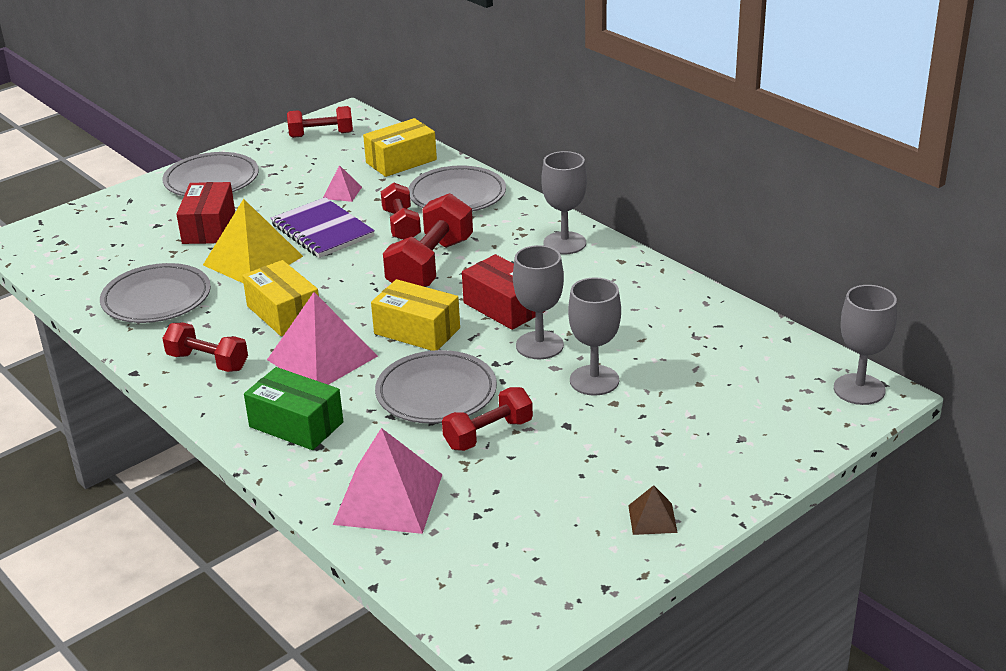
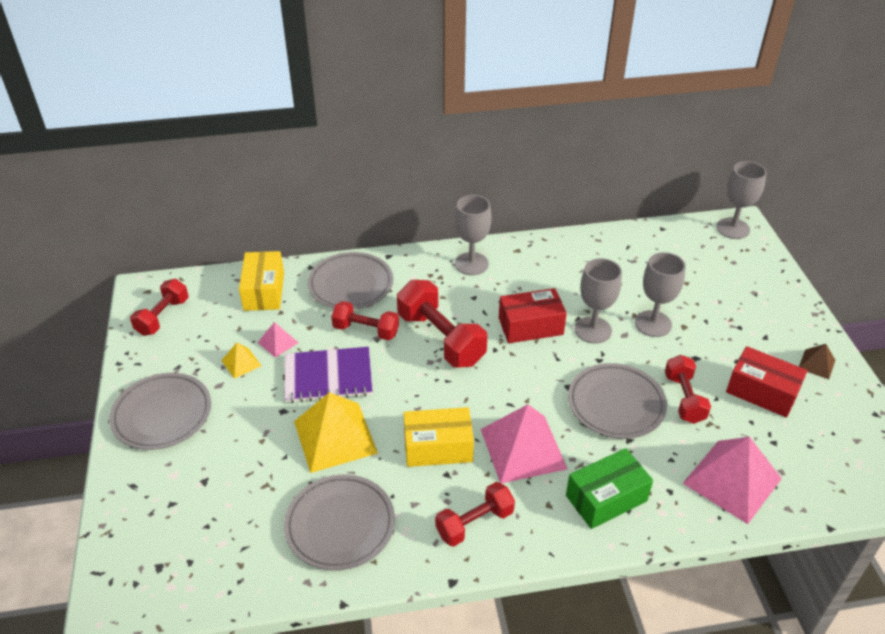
camera: 60 degrees left, 10 degrees up
red box [176,182,235,244] -> red box moved to [726,346,808,418]
yellow box [371,279,460,351] -> none
none -> yellow pyramid [221,343,261,379]

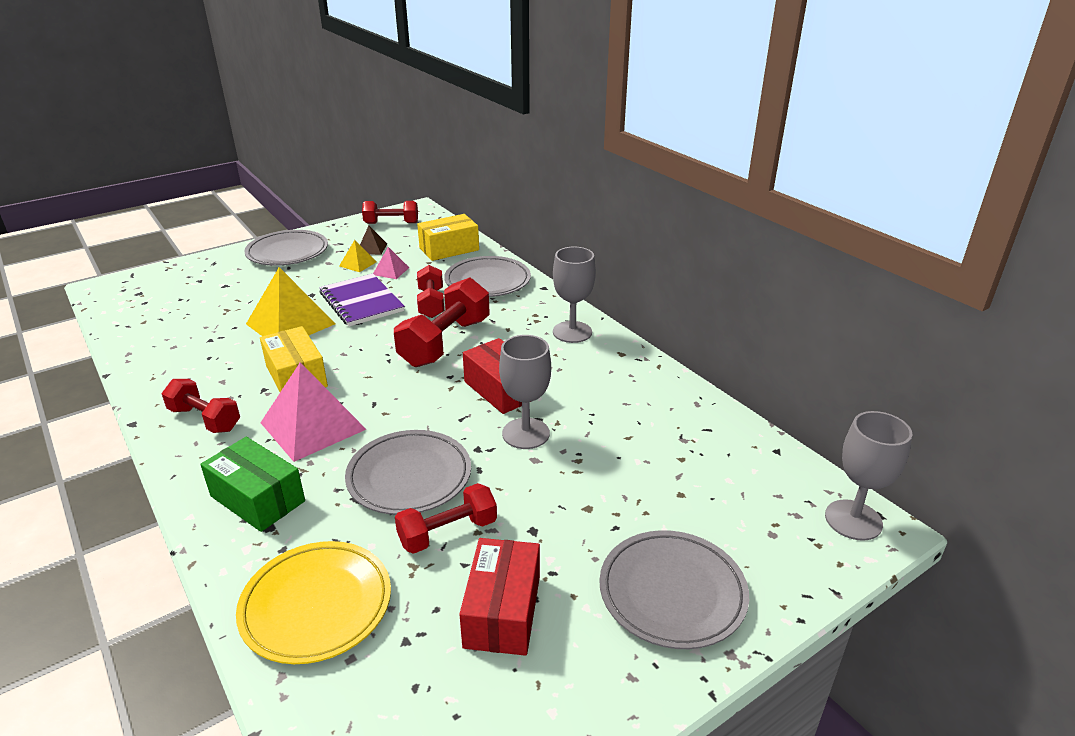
camera: 65 degrees right, 10 degrees down
grey plate [284,474,395,571] -> grey plate moved to [599,530,749,649]
grey goblet [635,252,686,337] -> none
pink pyramid [683,437,782,524] -> yellow plate [236,541,391,664]
brown pyramid [799,344,836,379] -> brown pyramid moved to [360,226,387,255]

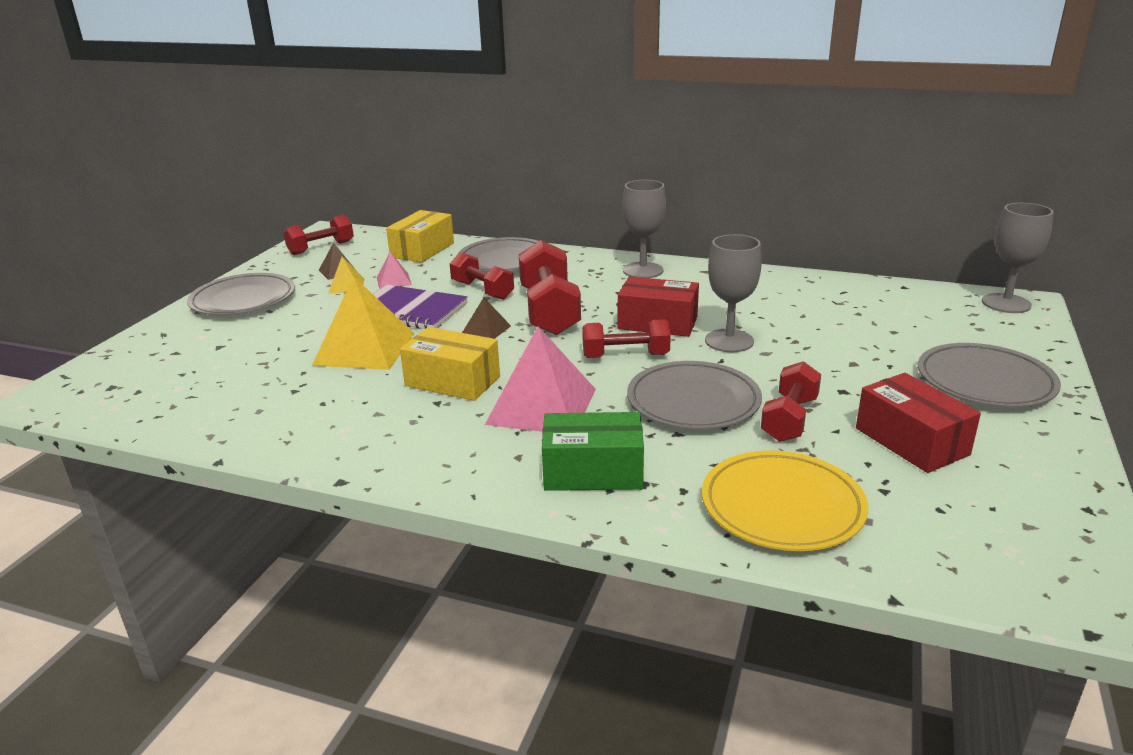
camera: 35 degrees left, 5 degrees down
red dumbbell [162,379,240,433] -> red dumbbell moved to [582,319,671,358]
none -> brown pyramid [462,297,511,339]

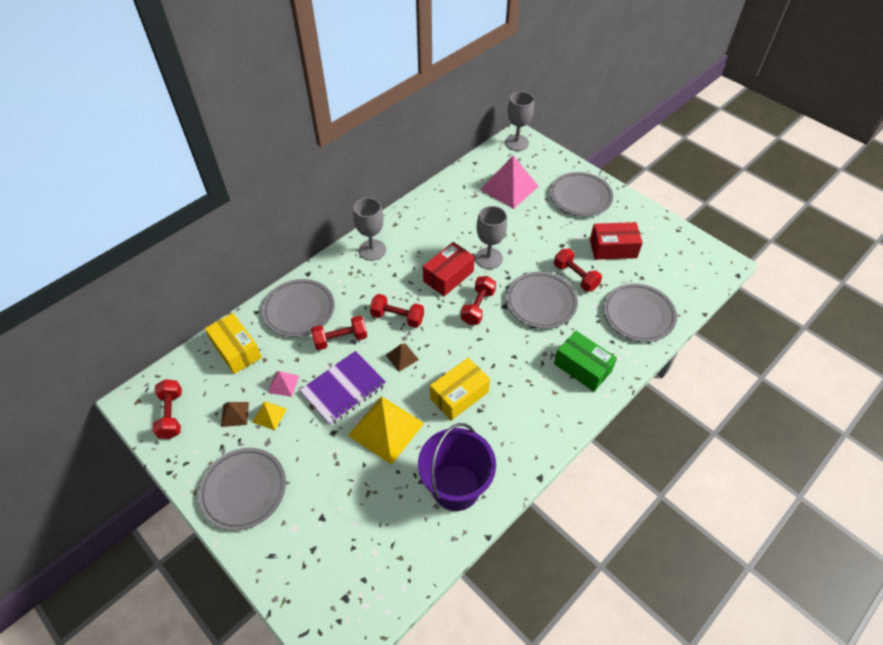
camera: 65 degrees left, 25 degrees up
pink pyramid [485,326,596,432] -> pink pyramid moved to [480,156,539,209]
red dumbbell [519,240,581,335] -> red dumbbell [370,294,424,328], size x0.62
green box [542,412,644,491] -> green box turned 75 degrees counterclockwise [554,331,617,392]
yellow plate [702,450,869,551] -> grey plate [603,283,677,342]
none -> purple bucket [418,423,496,511]

